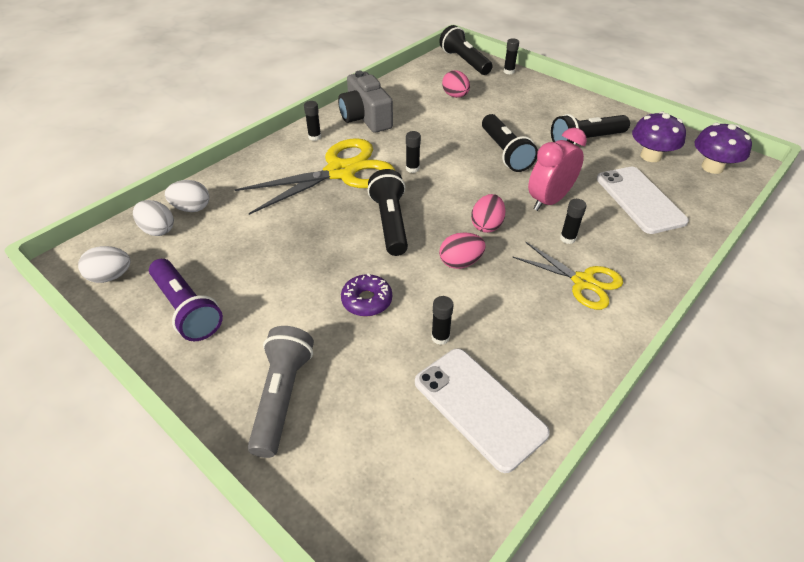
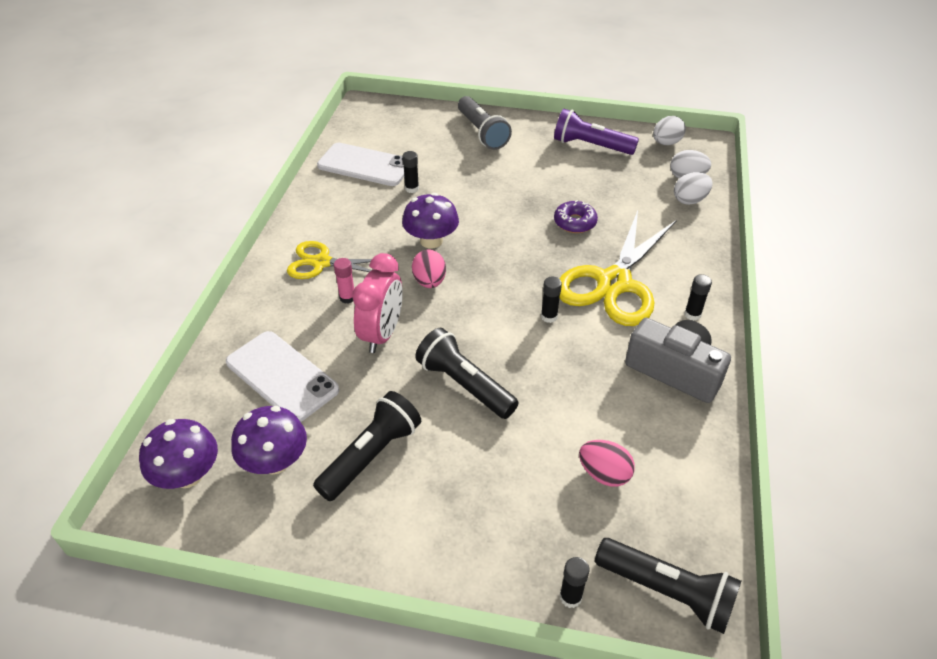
camera: 150 degrees right, 0 degrees up
purple donut [341,273,392,316] -> purple donut moved to [554,200,598,233]
black flashlight [367,169,408,256] -> none
pink egg [439,232,486,269] -> purple mushroom [402,193,459,249]
black glue stick [560,199,587,244] -> pink glue stick [334,258,354,304]

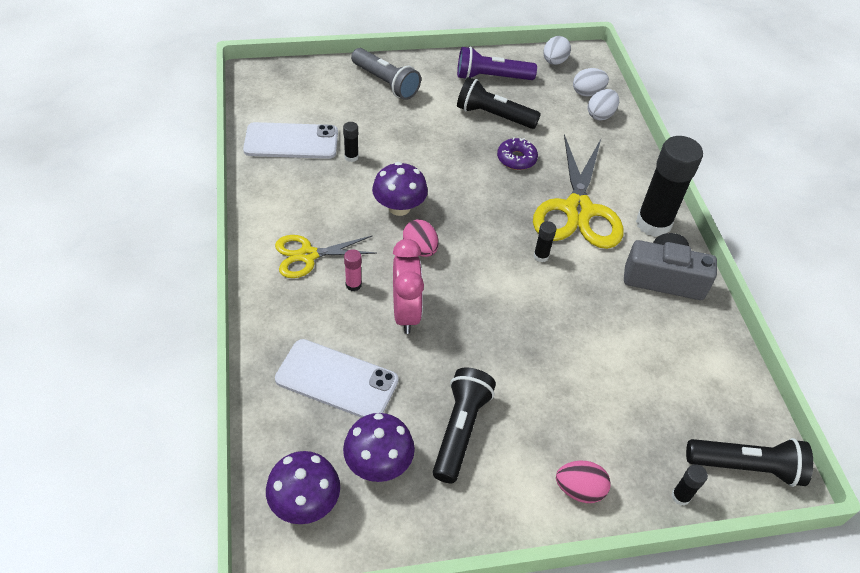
camera: 25 degrees left, 5 degrees up
black flashlight [415,328,519,419] -> black flashlight moved to [457,77,541,129]
pink egg [579,440,635,487] -> pink egg moved to [556,461,611,503]
black glue stick [684,274,712,321] -> black glue stick [636,136,703,237], size x2.40

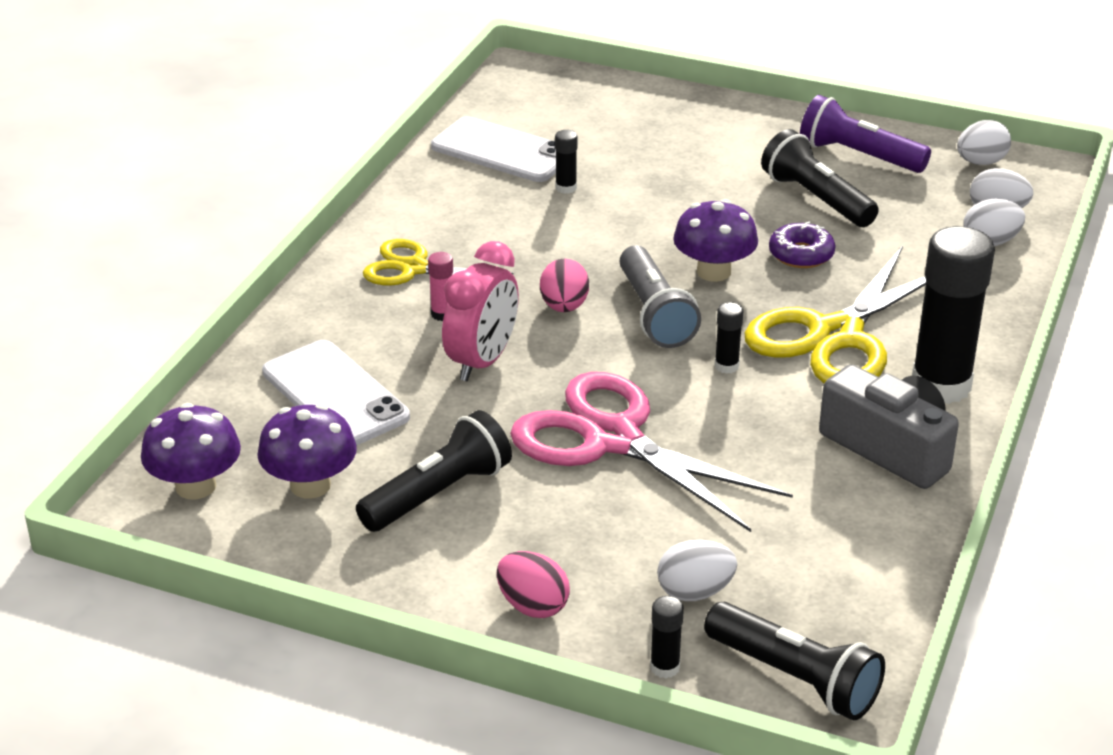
camera: 35 degrees right, 15 degrees down
grey flashlight [351,48,421,100] -> grey flashlight moved to [620,246,701,348]
purple mushroom [372,162,428,216] -> purple mushroom moved to [673,199,758,282]
none -> pink scissors [510,372,793,532]
none -> white egg [657,540,737,601]

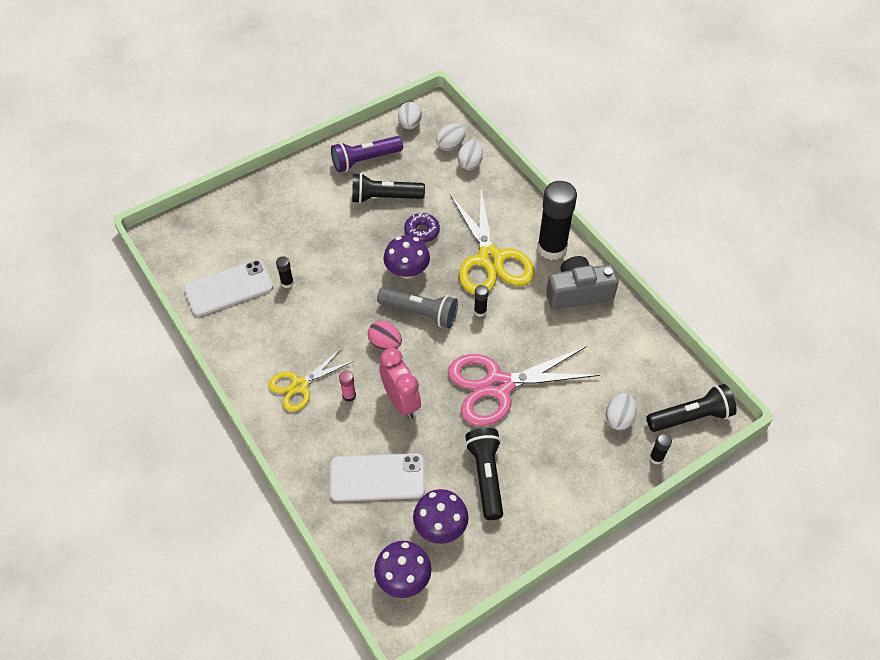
camera: 55 degrees left, 20 degrees up
pink egg [497,551,570,618] -> none

